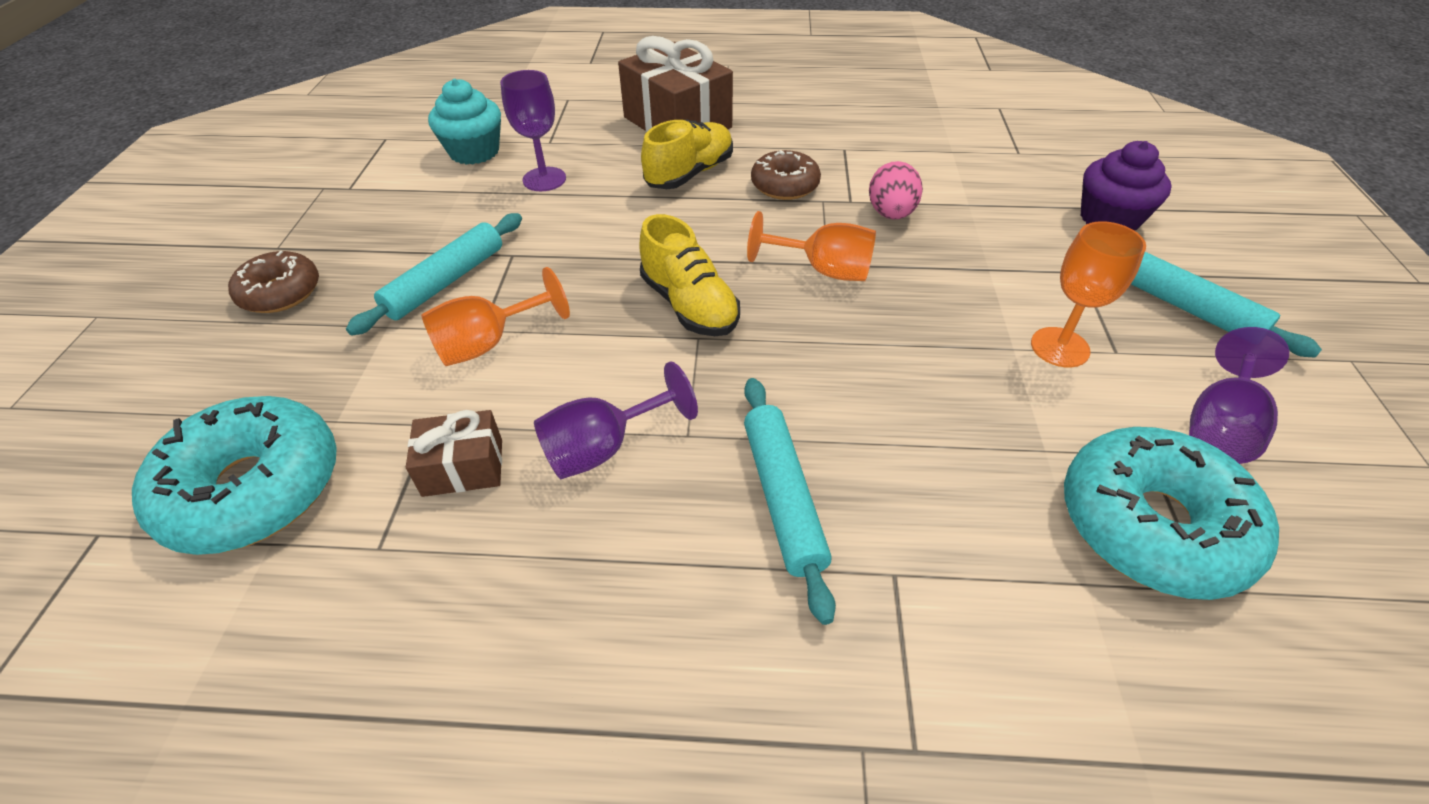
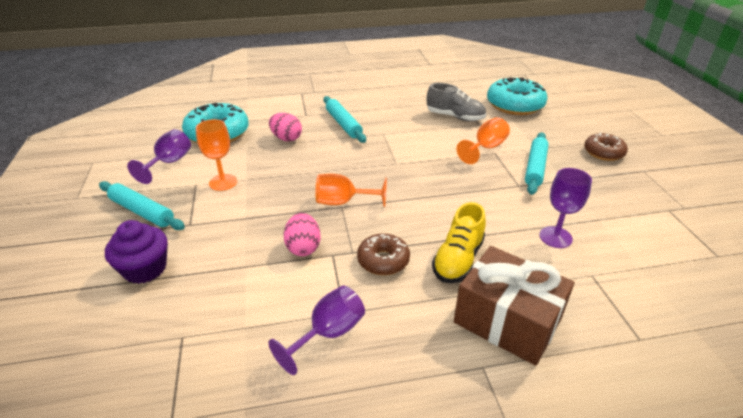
camera: 165 degrees right, 10 degrees down
brown gift [406,410,502,497] -> grey shoe [427,83,486,121]
turquoise cupcake [428,79,501,165] -> none
purple goblet [534,362,698,479] -> purple goblet moved to [269,286,365,375]
yellow shoe [639,214,740,336] -> none
none -> pink egg [269,113,302,141]

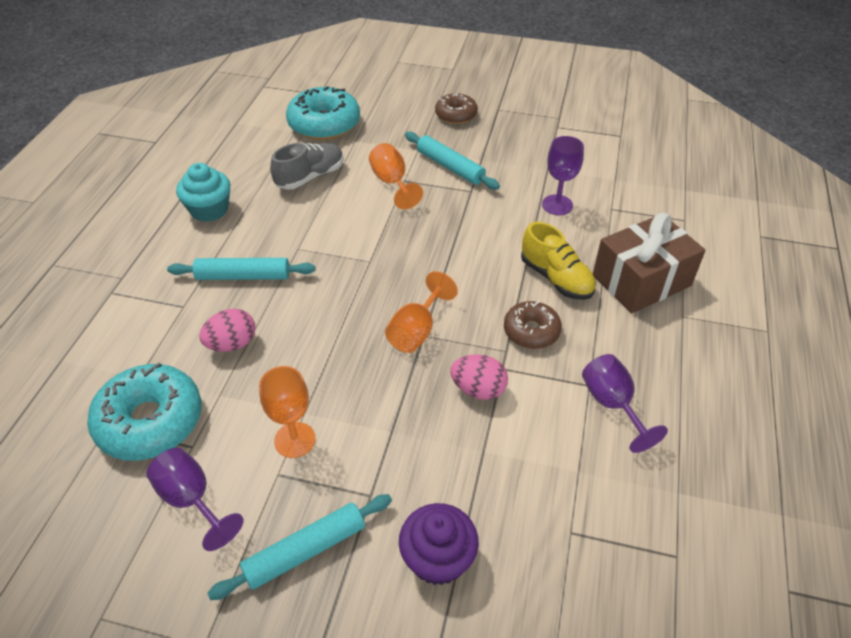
camera: 65 degrees left, 10 degrees up
none -> turquoise cupcake [176,163,230,222]

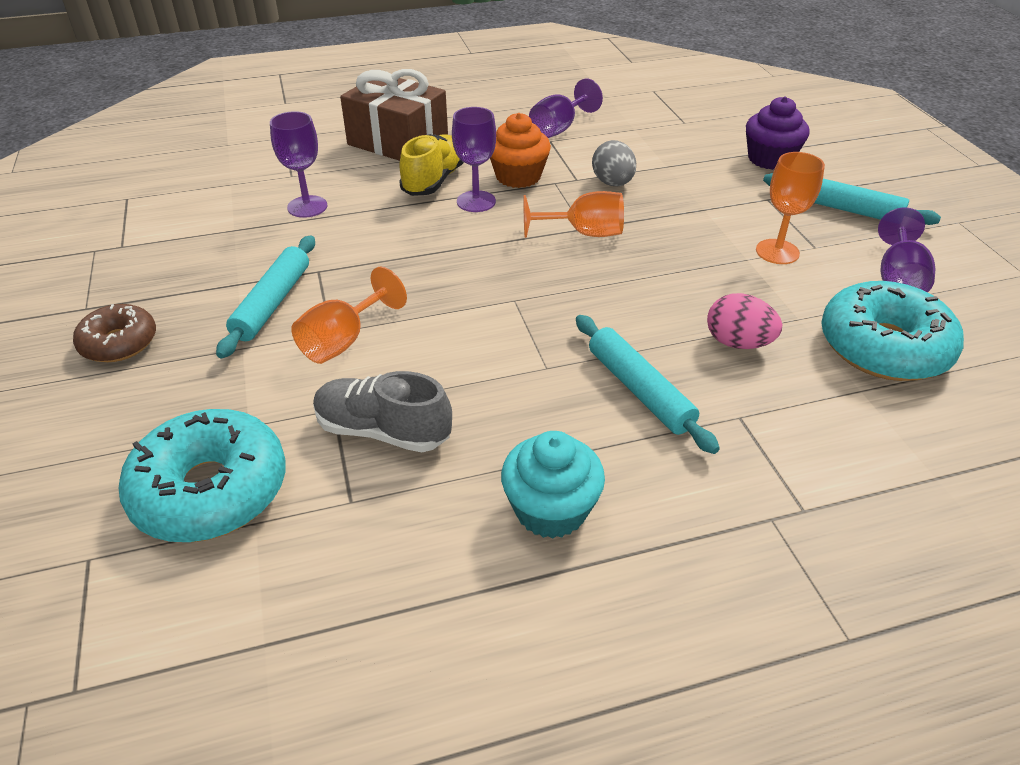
camera: 120 degrees left, 5 degrees down
pink egg [450,354,508,400] -> grey egg [592,140,636,186]
brown donut [504,301,562,349] -> orange cupcake [490,113,551,188]
none -> purple goblet [452,107,496,212]

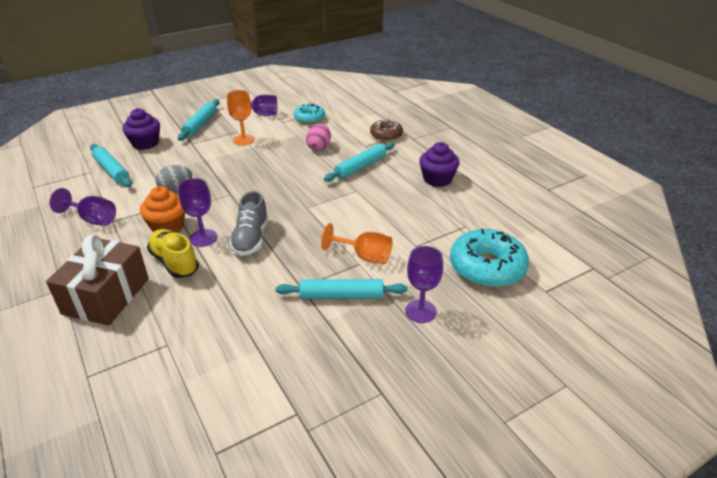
camera: 105 degrees left, 5 degrees down
brown donut [73,304,156,362] -> brown donut moved to [370,119,403,141]
purple goblet [270,111,327,218] -> purple goblet moved to [405,246,443,323]
grey shoe [313,371,452,452] -> grey shoe moved to [229,191,268,256]
yellow shoe [399,134,464,196] -> yellow shoe turned 45 degrees clockwise [147,229,199,278]
turquoise cupcake [501,431,605,539] -> purple cupcake [419,142,460,187]
orange goblet [523,191,624,238] -> none
turquoise donut [821,281,964,381] -> turquoise donut [294,104,325,124], size x0.59
none -> turquoise rolling pin [90,144,132,187]

